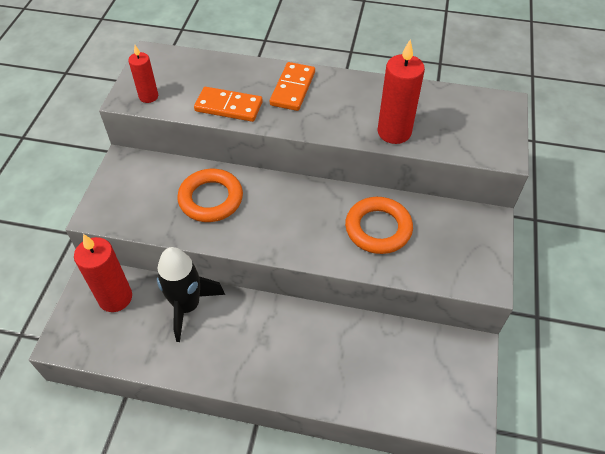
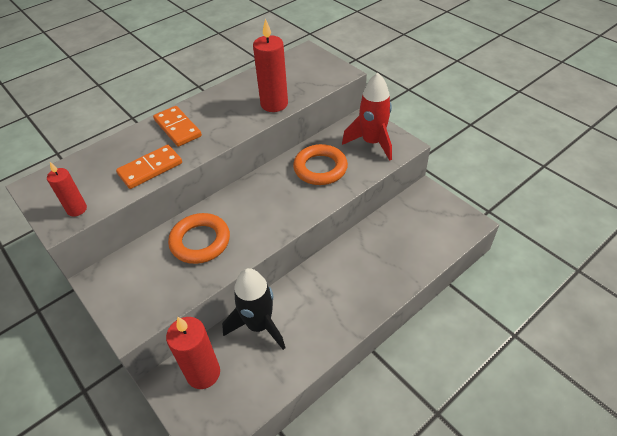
camera: 50 degrees left, 5 degrees down
none -> red rocket [342,73,392,160]

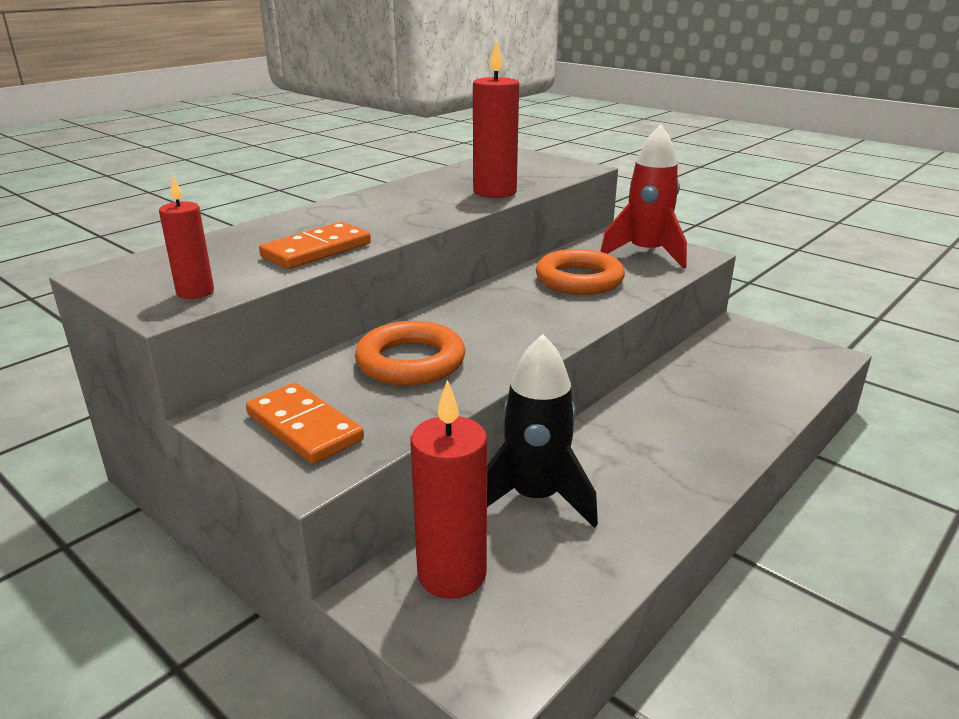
camera: 10 degrees left, 20 degrees down
orange domino [153,106,202,147] -> orange domino moved to [246,383,364,464]

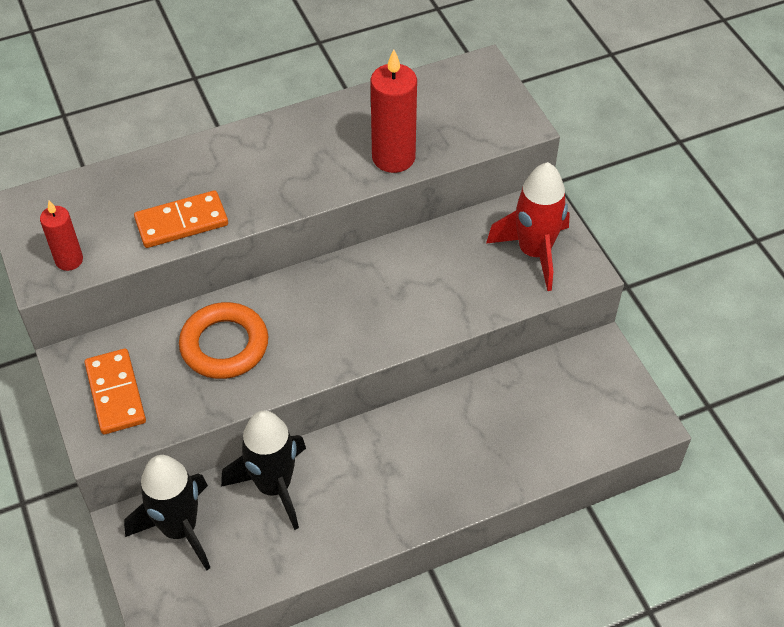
camera: 25 degrees right, 25 degrees up
red candle [410,380,487,599] -> black rocket [124,455,210,571]
orange ring [536,249,625,295] -> none

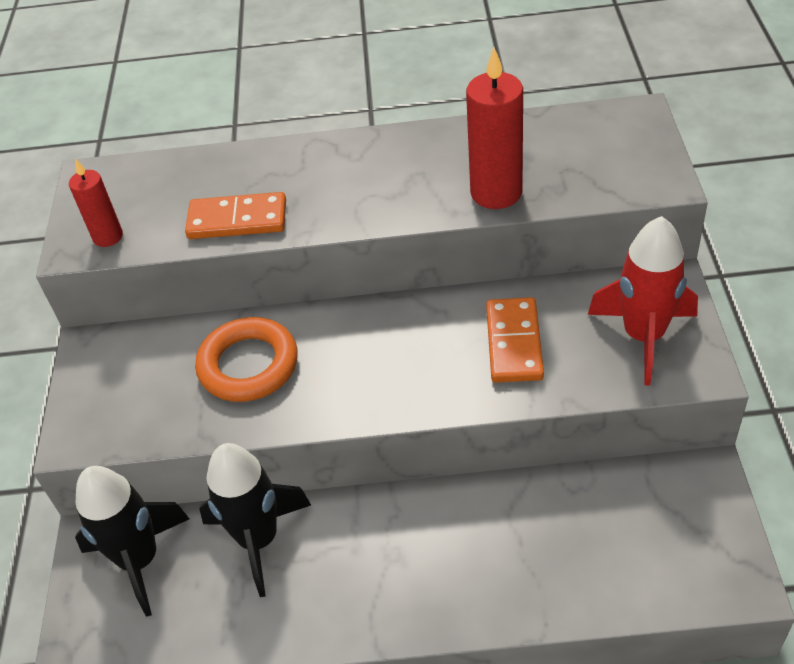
camera: 25 degrees right, 5 degrees down
orange domino [85,349,146,434] -> orange domino moved to [486,297,544,383]

